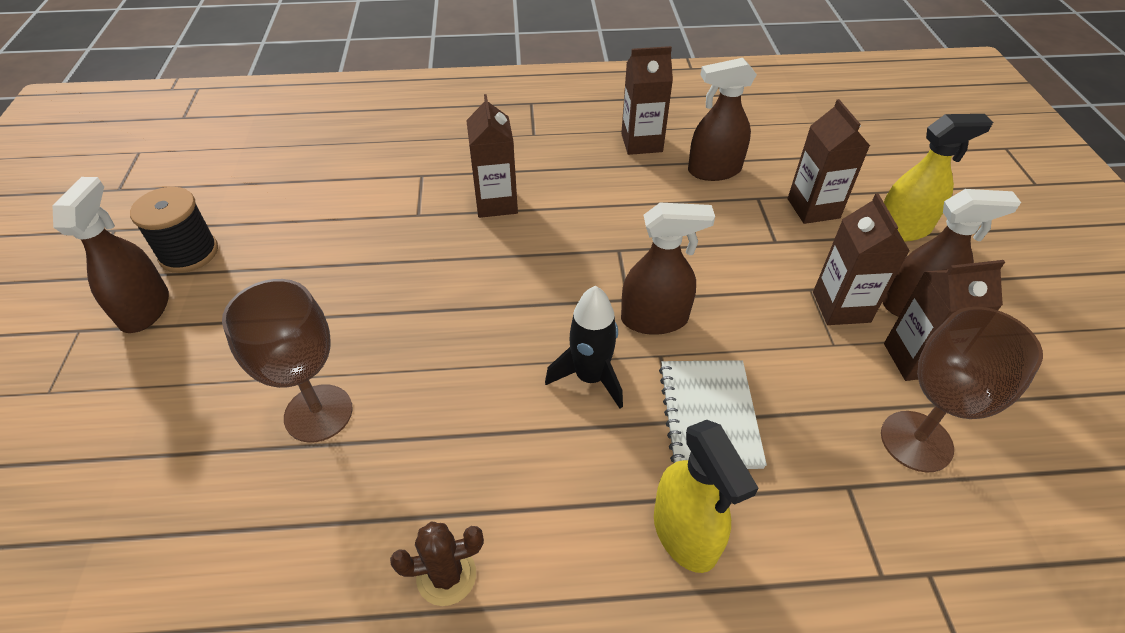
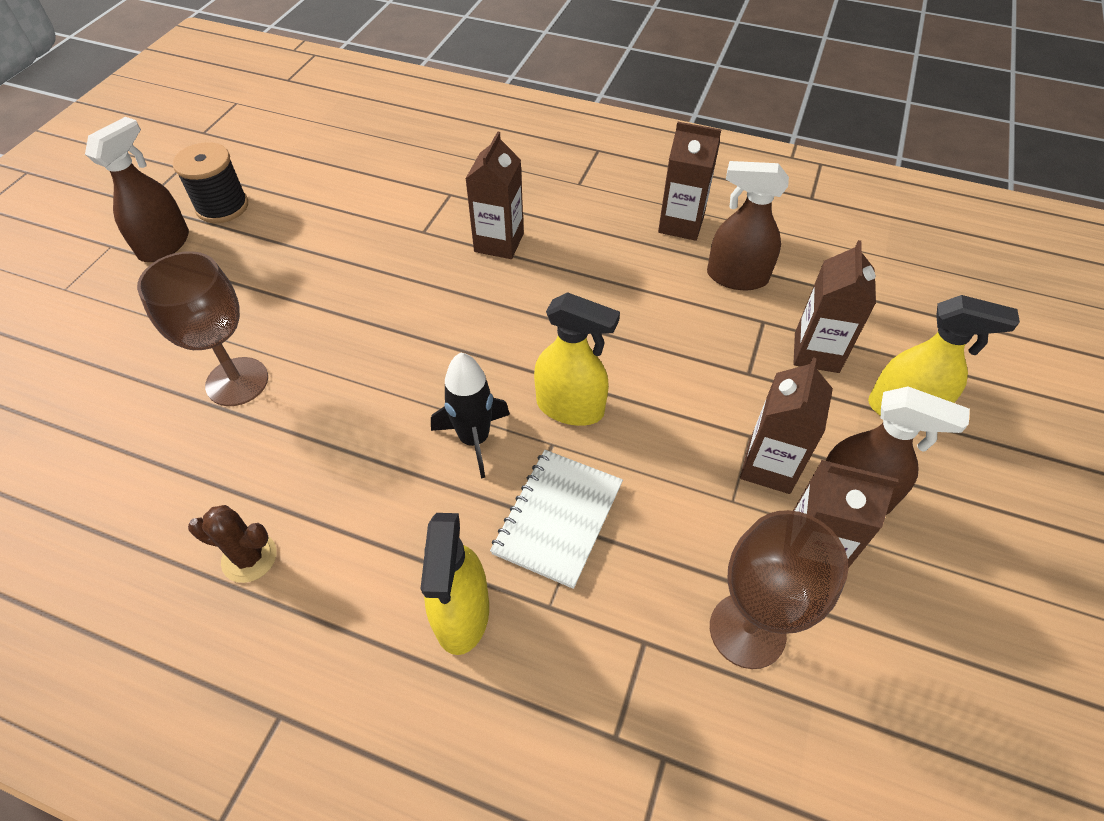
camera: 25 degrees right, 5 degrees up
brown spray bottle [621,203,715,335] -> yellow spray bottle [534,292,620,426]

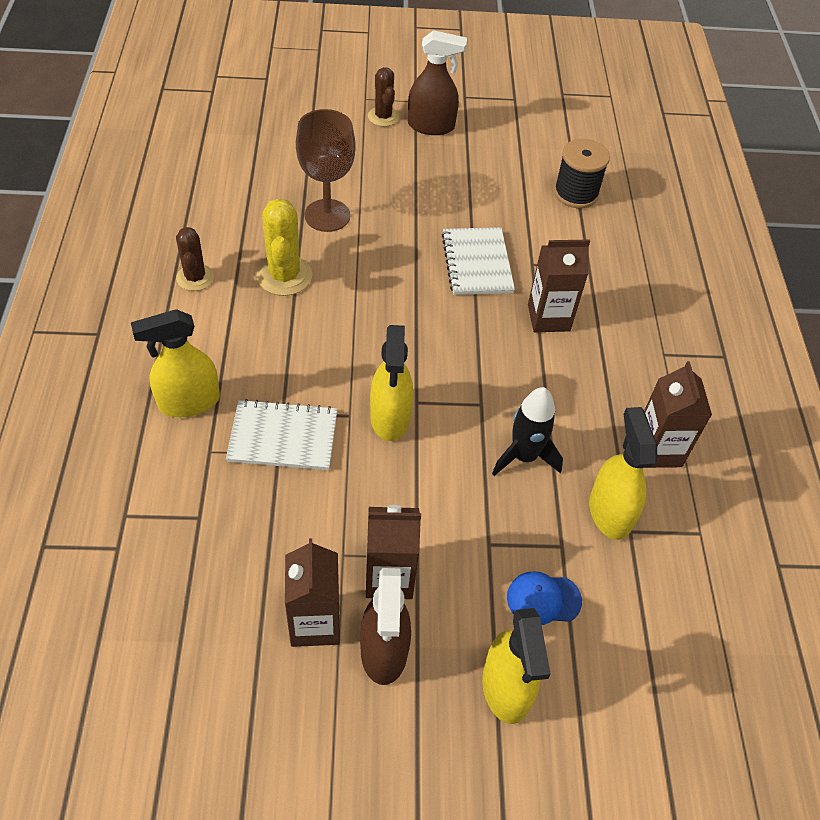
camera: 65 degrees right, 0 degrees up
black spool [173,142,248,223] -> black spool moved to [554,139,610,208]
black rocket [431,353,510,479] -> black rocket moved to [492,387,563,476]
brown spray bottle [707,161,789,290] -> yellow spray bottle [589,407,657,540]
brown goblet [710,510,849,669] -> none
brown carton [793,240,876,373] -> blue cap [507,571,582,625]
none -> yellow cactus [257,198,312,296]
none -> brown cactus [368,67,399,127]
none -> white notebook [442,227,515,295]

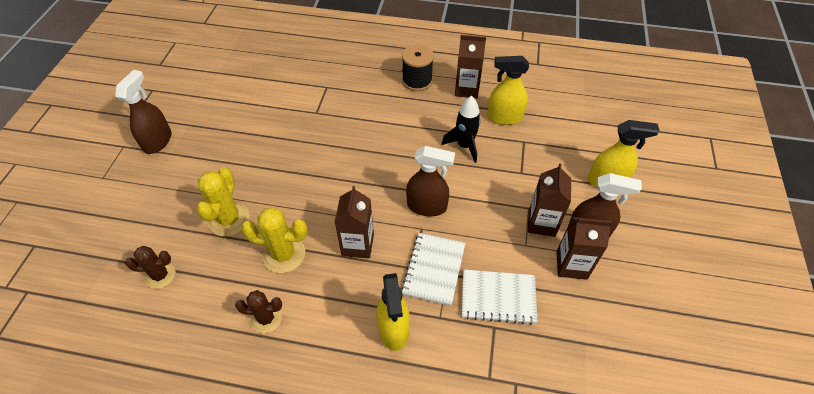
camera: 75 degrees left, 0 degrees up
brown goblet [296,109,356,232] -> yellow cactus [197,167,250,236]
brown cactus [368,67,399,127] -> brown cactus moved to [125,246,175,289]
yellow spray bottle [370,325,413,441] -> brown spray bottle [406,146,455,216]
white notebook [442,227,515,295] -> white notebook moved to [462,269,538,325]
blue cap [507,571,582,625] -> none
brown carton [528,239,590,332] -> brown carton moved to [335,186,374,259]
black spool [554,139,610,208] -> black spool moved to [402,44,434,91]

